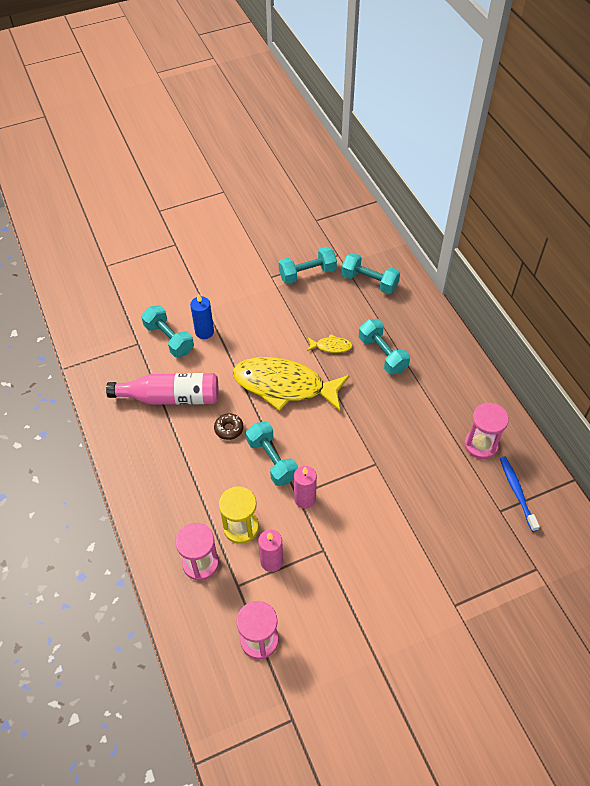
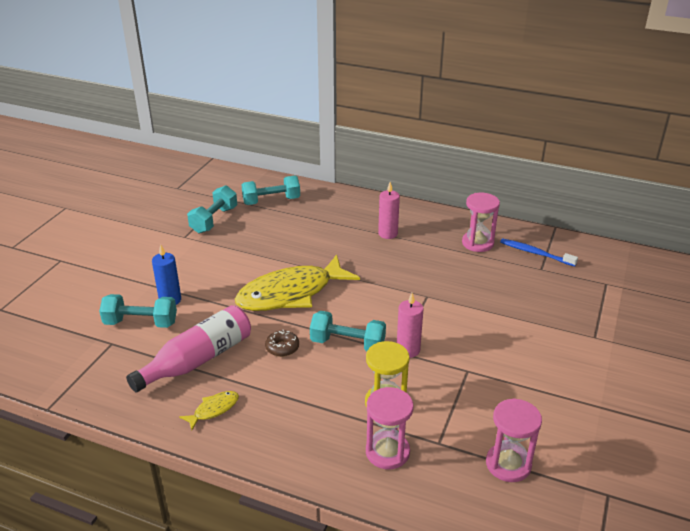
camera: 45 degrees left, 20 degrees down
pink candle [258,530,283,572] -> pink candle moved to [378,182,400,239]
yellow fish [307,334,353,353] -> yellow fish moved to [179,391,239,431]
turquoise dumbbell [359,319,410,374] -> none

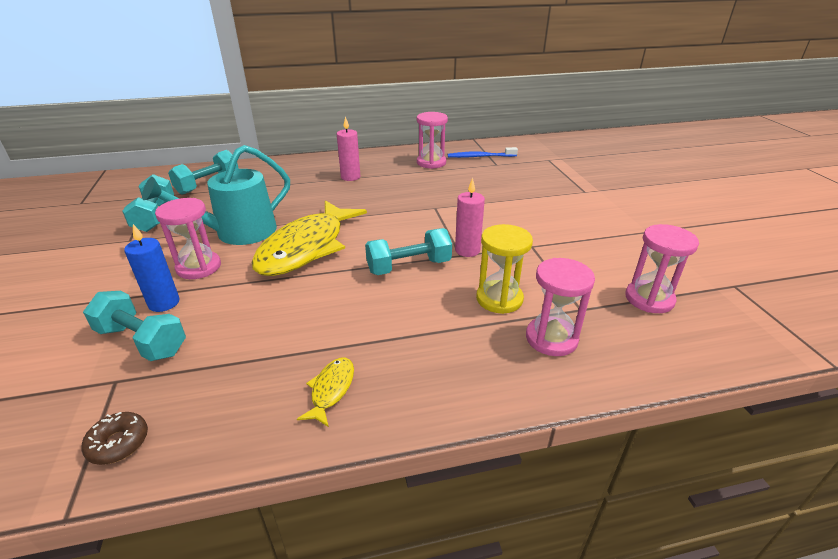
camera: 35 degrees left, 0 degrees up
turquoise dumbbell [99,294,177,328] -> turquoise dumbbell turned 60 degrees clockwise [83,291,186,361]
pink bottle [126,305,251,393] -> none
brown donut [265,330,299,357] -> brown donut moved to [82,412,148,465]
none -> turquoise watering can [142,145,290,245]
none -> pink hourglass [155,198,221,279]

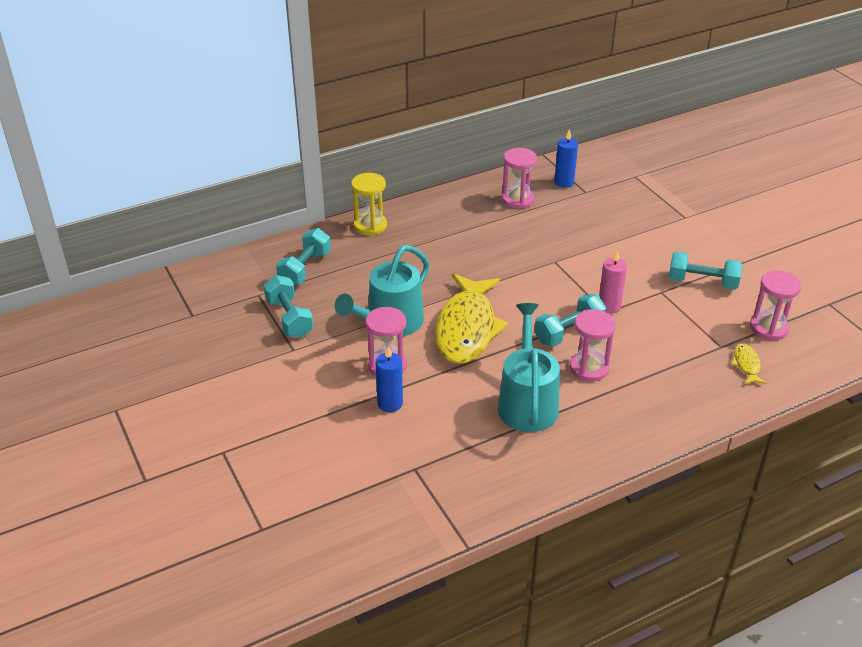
camera: 15 degrees left, 5 degrees up
brown donut [82,412,148,465] -> none
turquoise dumbbell [83,291,186,361] -> turquoise dumbbell moved to [669,251,742,290]
yellow fish [297,357,354,427] -> yellow fish moved to [731,343,766,384]
pink candle [337,116,360,181] -> none
blue toothbrush [448,147,518,158] -> blue candle [554,129,578,188]
yellow hourglass [476,224,533,314] -> yellow hourglass moved to [351,173,387,235]
pink hourglass [526,258,595,356] -> pink hourglass moved to [570,309,616,382]
none -> turquoise watering can [497,303,560,432]

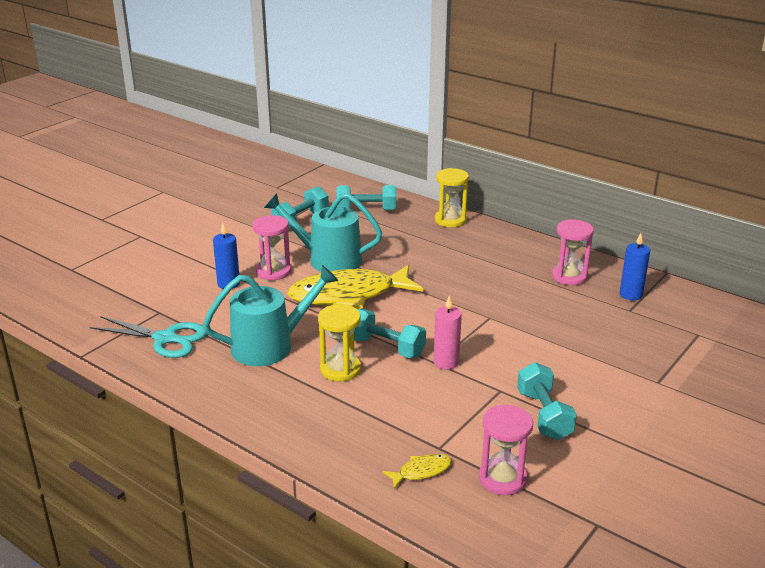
camera: 65 degrees right, 10 degrees down
pink hourglass [570,309,616,382] -> yellow hourglass [318,304,361,381]
none -> turquoise scissors [90,316,206,358]

